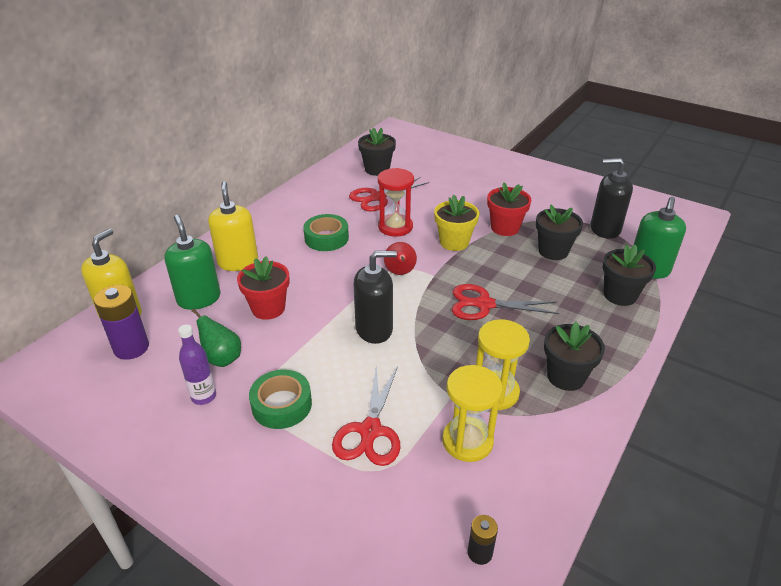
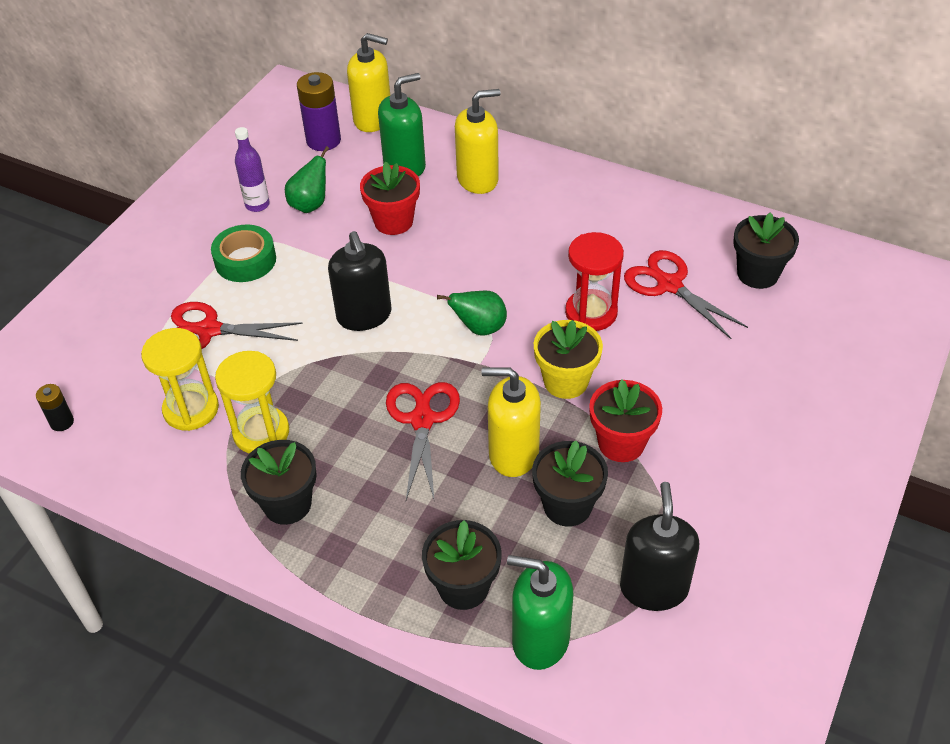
camera: 85 degrees right, 10 degrees up
green tape [303,214,349,251] -> none
red pear [384,242,417,275] -> green pear [437,291,507,335]
none -> yellow soap dispenser [481,367,541,477]

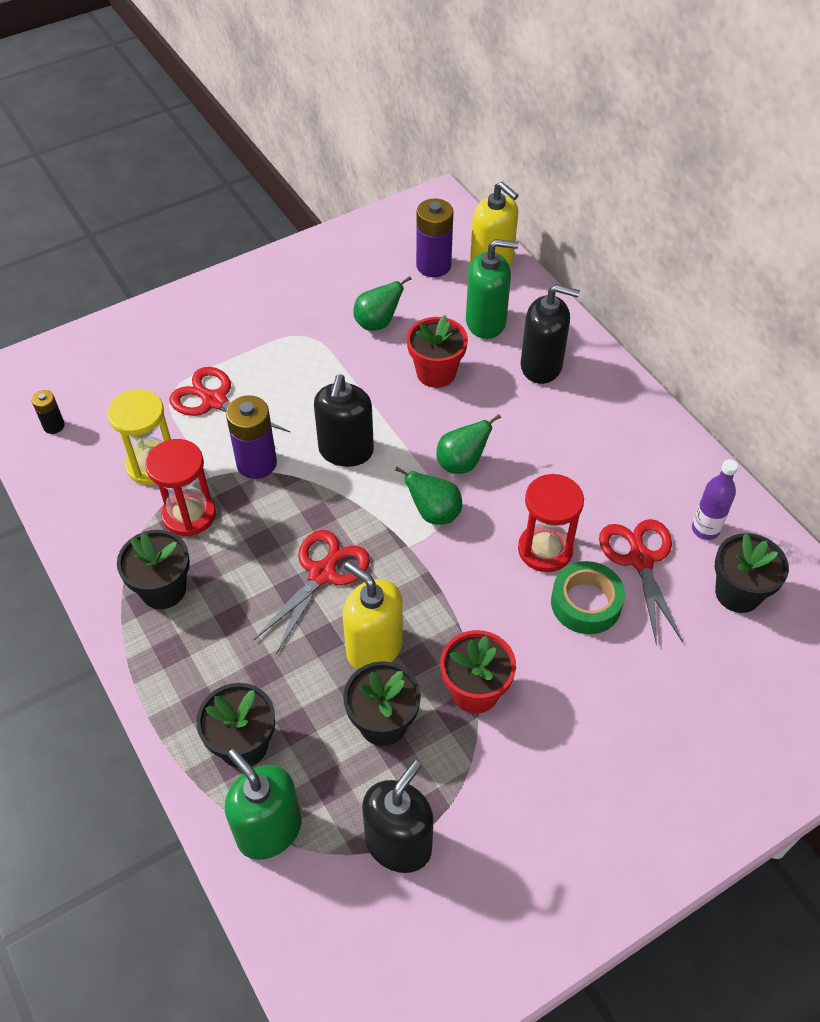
camera: 30 degrees right, 5 degrees up
green tape [211,224,276,282] -> green tape moved to [551,561,625,634]
yellow hourglass [215,351,289,454] -> red hourglass [145,439,216,536]
purple bottle [235,127,270,212] -> purple bottle moved to [692,459,738,540]
yellow soap dispenser [455,89,500,194] -> black soap dispenser [521,284,580,384]
yellow flower pot [534,320,603,399] -> none
none -> purple battery [226,395,277,479]
none -> green pear [436,414,501,474]

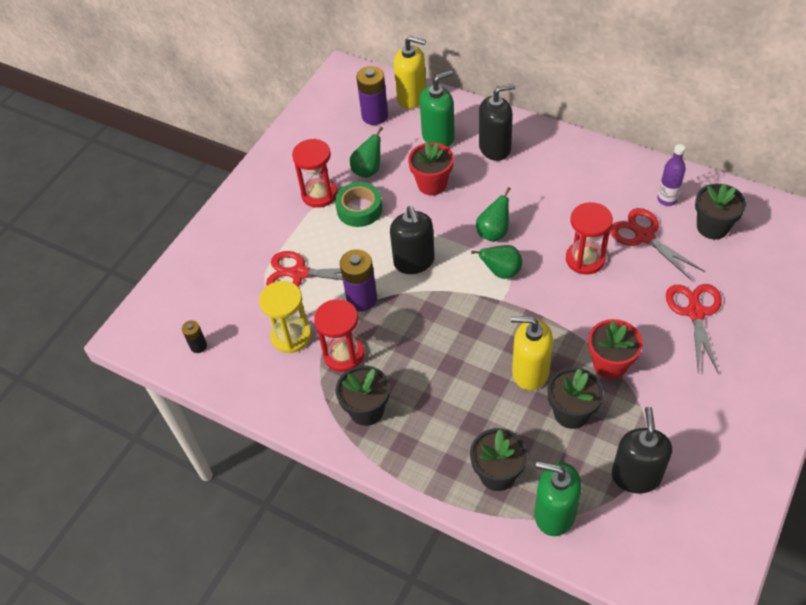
camera: 25 degrees left, 0 degrees up
red scissors [253,530,370,654] -> red scissors moved to [666,284,722,374]
green tape [551,561,625,634] -> green tape moved to [335,182,382,227]
none -> red hourglass [292,139,338,208]

